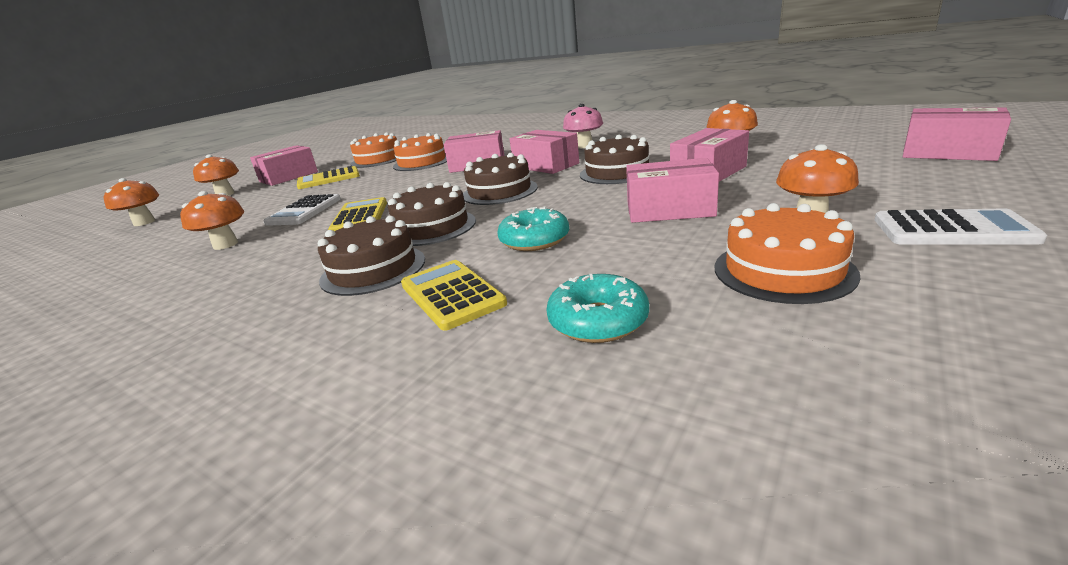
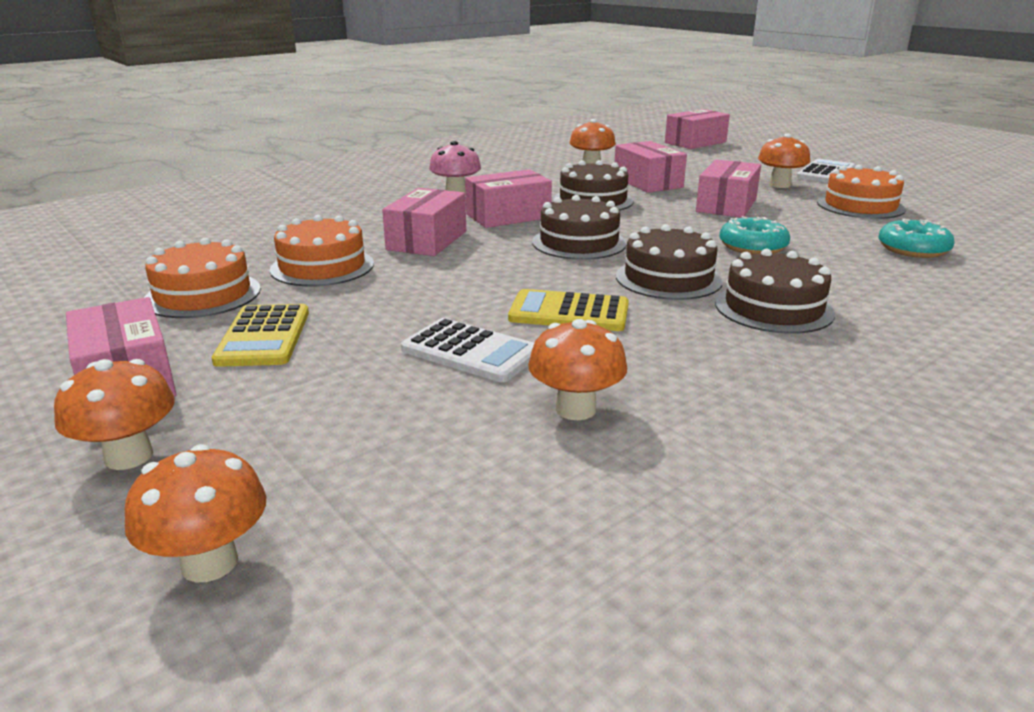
camera: 75 degrees left, 0 degrees up
yellow calculator [401,260,507,331] -> none

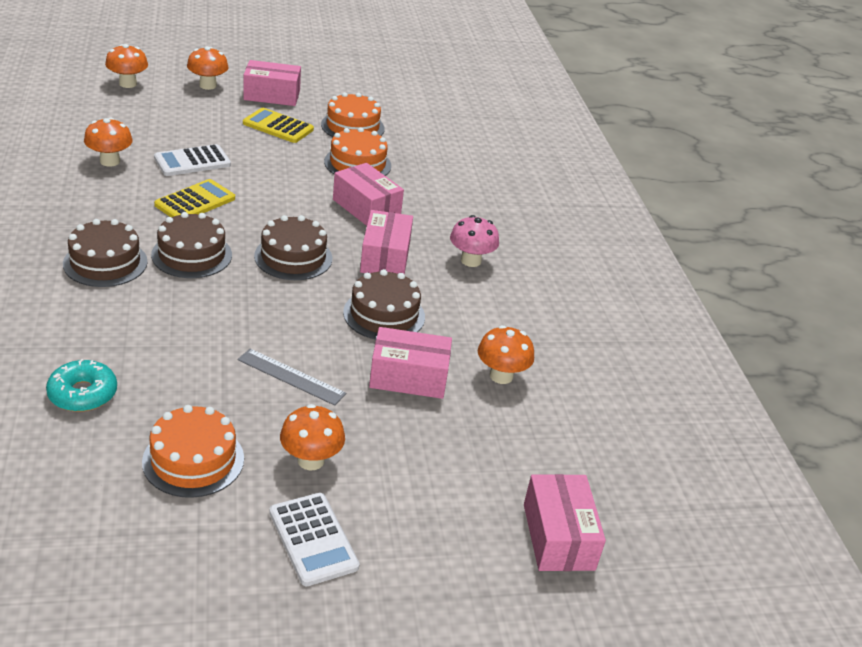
camera: 115 degrees right, 10 degrees up
pink box [696,159,761,218] -> grey ruler [238,349,346,406]
turquoise donut [719,216,790,254] -> none

